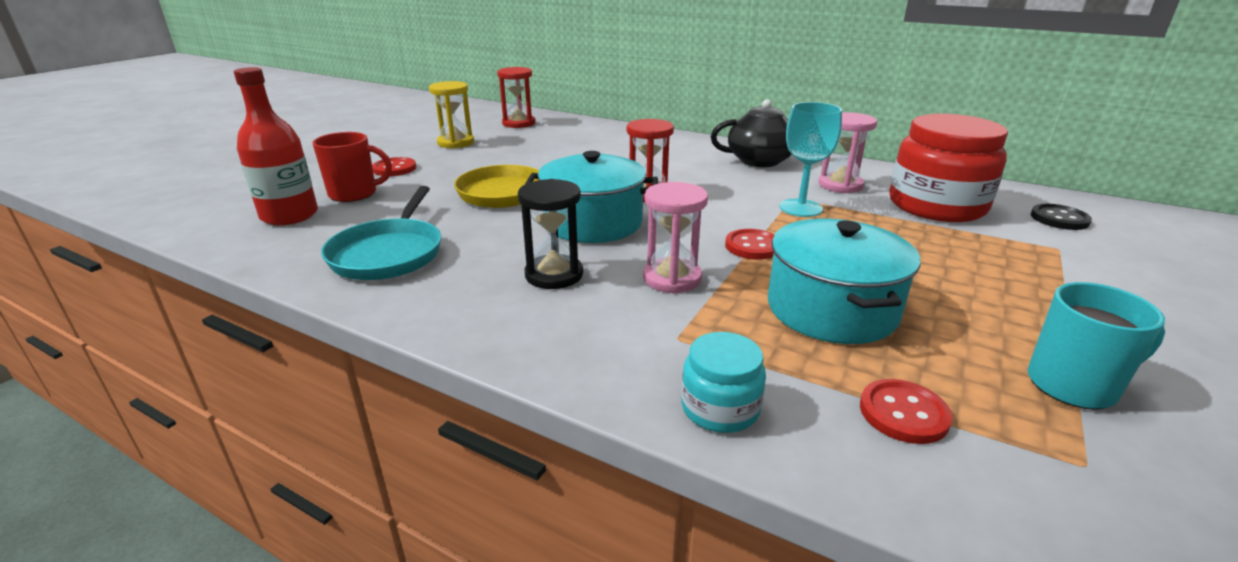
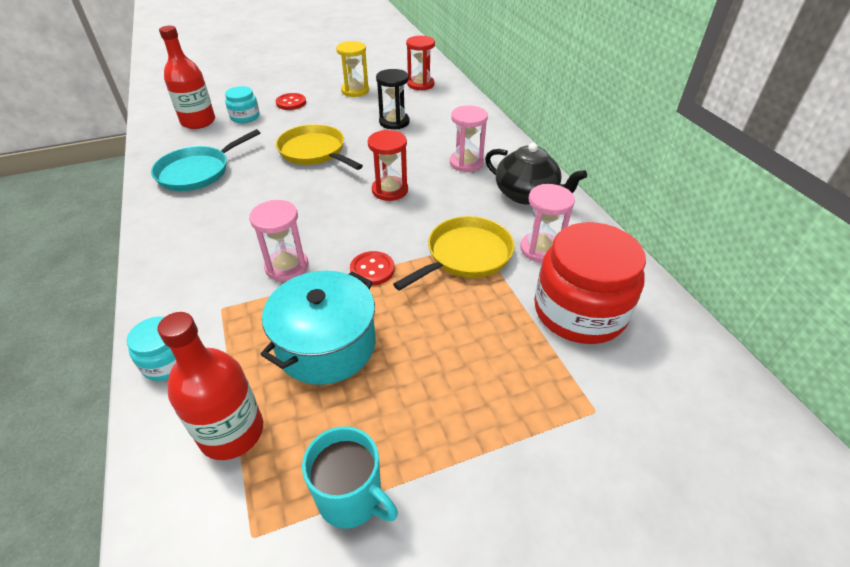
camera: 40 degrees right, 15 degrees up
red mug [312,132,392,202] -> turquoise jar [225,86,260,123]
black hourglass [518,179,583,289] -> black hourglass moved to [376,69,410,129]
turquoise pot [525,151,658,243] -> none
turquoise goblet [780,102,842,217] -> yellow pan [393,216,515,291]
red button [860,379,953,444] -> red bottle [158,312,263,460]
black button [1031,204,1092,230] -> none
none -> pink hourglass [450,105,488,172]

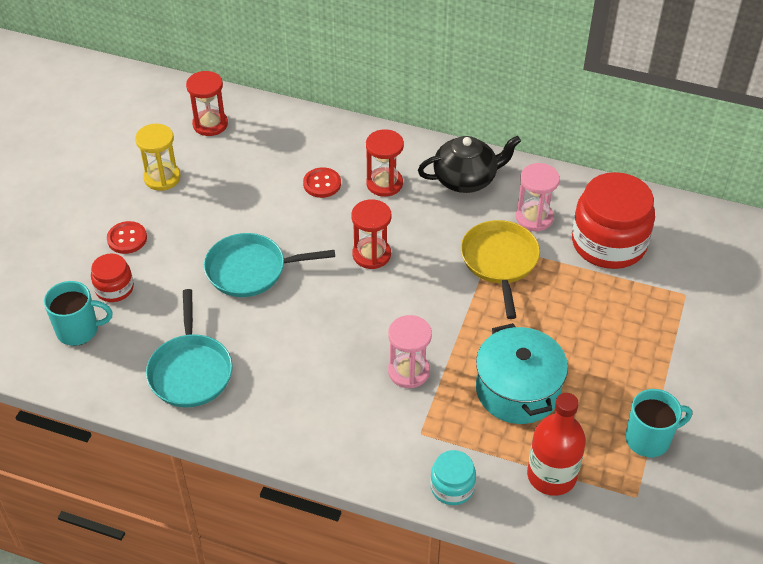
camera: 50 degrees left, 5 degrees up
red bottle [159,26,215,129] -> turquoise mug [44,281,113,346]
turquoise jar [225,86,260,123] -> red jar [91,254,134,302]
yellow pan [276,124,363,170] -> turquoise pan [204,233,335,297]
red button [350,251,395,286] -> red button moved to [303,168,341,198]
black hourglass [376,69,410,129] -> none
pink hourglass [450,105,488,172] -> red hourglass [366,129,404,197]

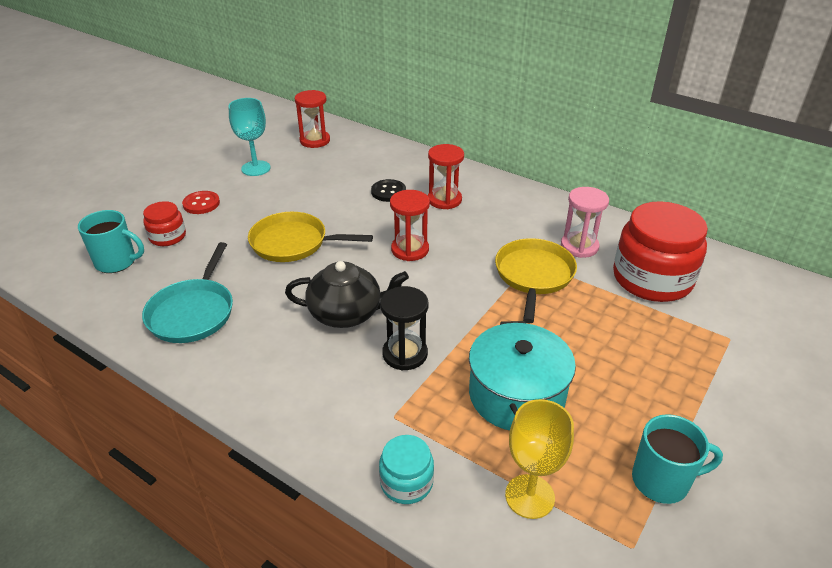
camera: 15 degrees right, 10 degrees down
yellow hourglass [135,124,181,191] -> turquoise goblet [229,98,270,176]
turquoise pan [204,233,335,297] -> yellow pan [248,212,373,262]
red button [303,168,341,198] -> black button [371,179,406,202]
pink hourglass [388,315,432,388] -> black hourglass [380,286,428,370]
black teapot [418,136,521,193] -> black teapot moved to [285,261,409,328]
red bottle [527,393,586,496] -> yellow goblet [505,399,574,519]

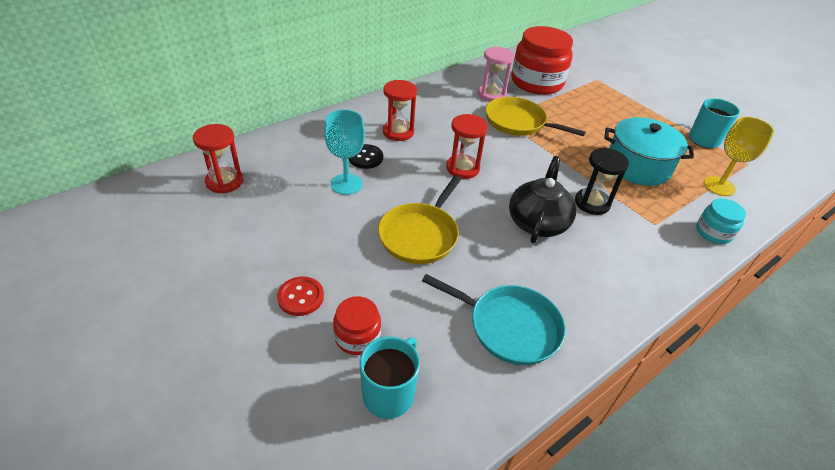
camera: 75 degrees left, 5 degrees up
turquoise goblet [229,98,270,176] -> turquoise goblet moved to [324,109,365,195]

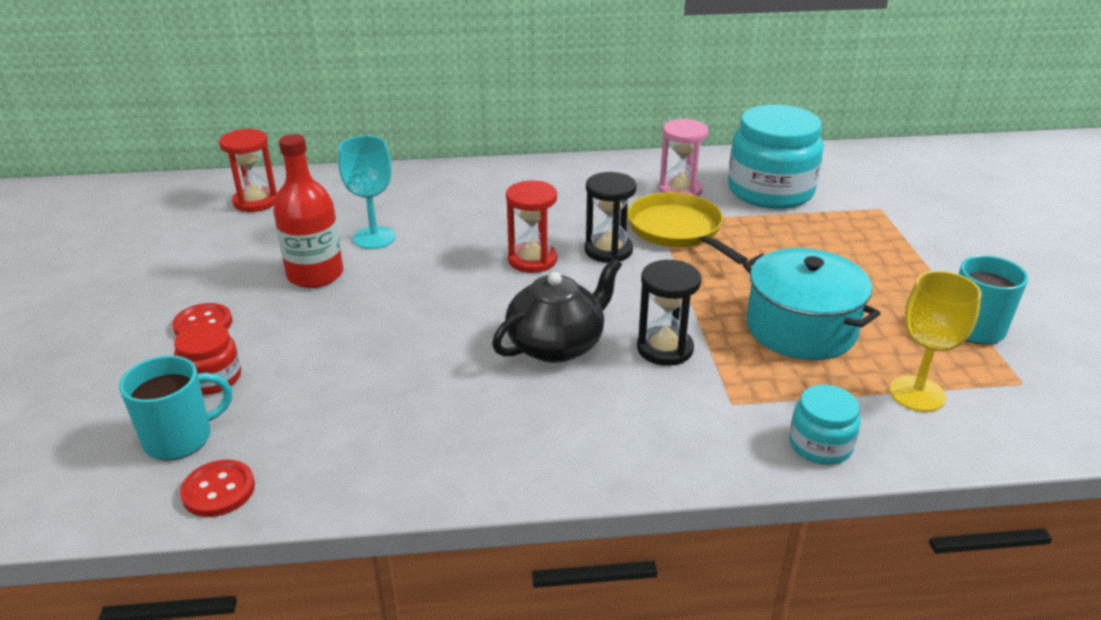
camera: 35 degrees right, 10 degrees down
black button [349,144,383,169] -> none
yellow pan [378,175,462,264] -> none
red hourglass [383,80,417,141] -> none
turquoise pan [422,274,566,365] -> none
red jar [511,26,573,95] -> turquoise jar [728,105,824,209]
none -> red button [180,460,255,517]
none -> red bottle [273,134,343,288]
none -> black hourglass [584,172,637,263]

